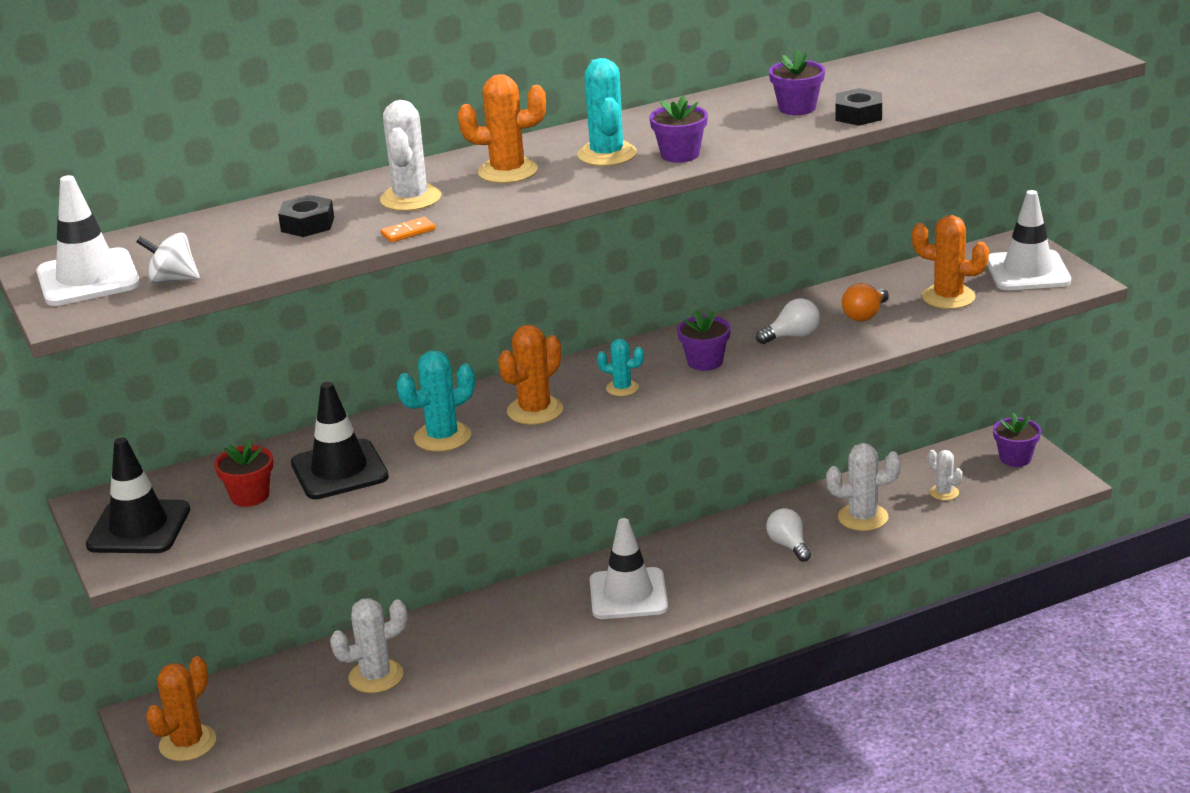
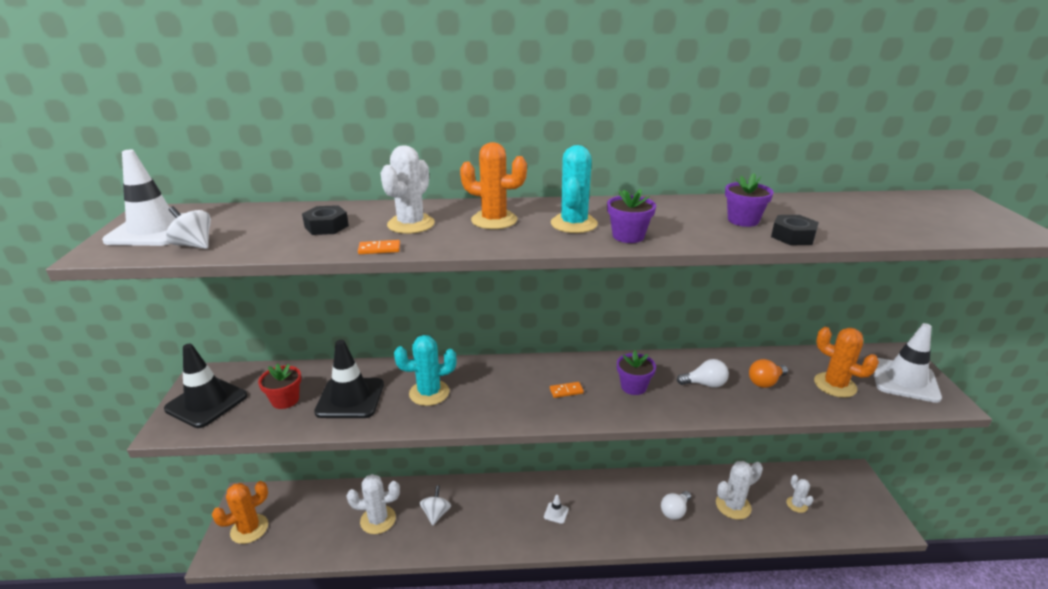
camera: 20 degrees right, 0 degrees up
orange cactus [498,325,563,425] -> none
white traffic cone [590,518,668,619] -> white traffic cone [544,495,569,524], size x0.43
turquoise cactus [597,339,644,396] -> orange domino [550,382,584,398]
white light bulb [766,508,811,562] -> white light bulb turned 135 degrees counterclockwise [661,491,691,520]
white cactus [826,443,901,531] -> white cactus turned 45 degrees counterclockwise [716,461,763,520]
purple flower pot [993,413,1041,467] -> none
none -> white spinning top [420,485,451,526]

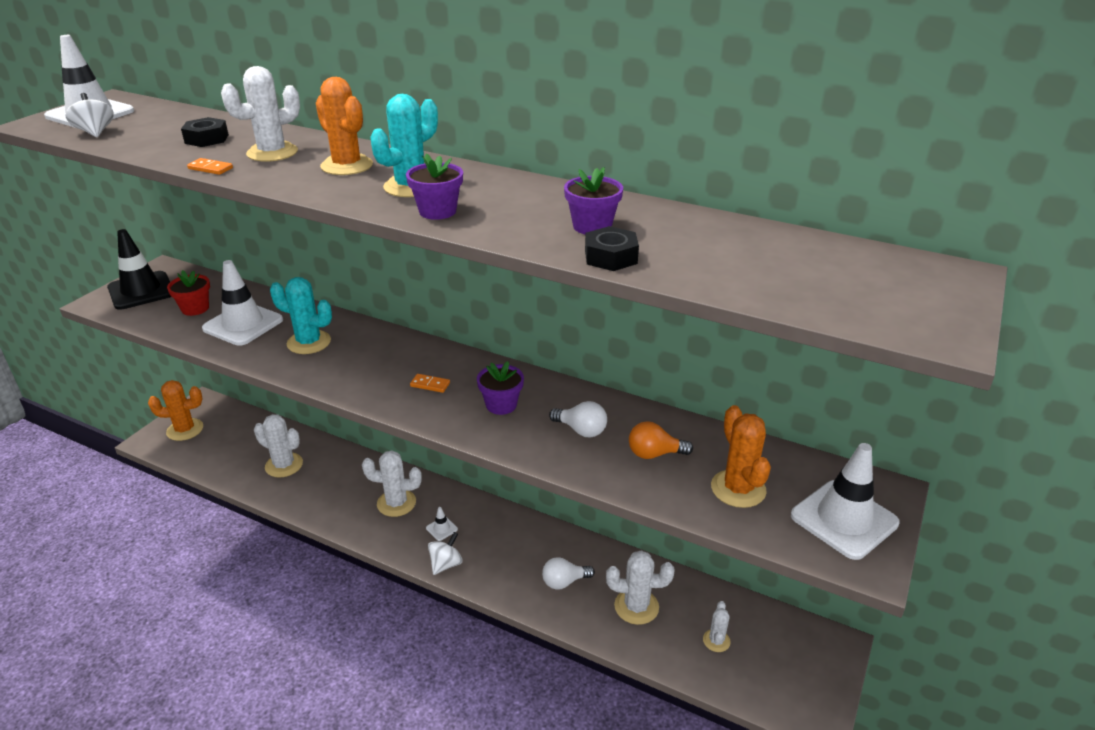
camera: 30 degrees right, 5 degrees up
black traffic cone [314,340,384,418] -> white traffic cone [202,260,283,346]
white spinning top [420,485,451,526] -> white spinning top moved to [428,532,463,575]
none -> white cactus [362,450,422,517]

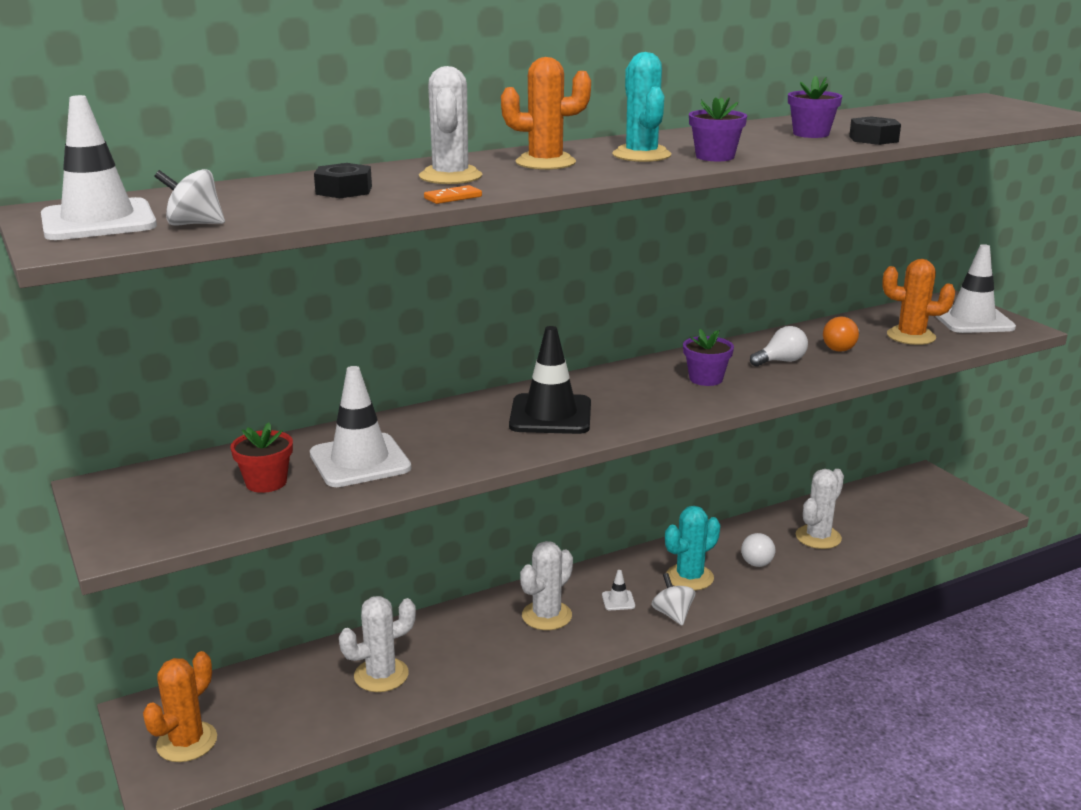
camera: 55 degrees left, 10 degrees down
black traffic cone [107,229,171,310] -> black traffic cone moved to [509,326,591,434]
turquoise cactus [270,277,332,354] -> turquoise cactus moved to [665,506,720,591]
orange domino [410,374,450,393] -> none
white cactus [703,601,731,652] -> none

